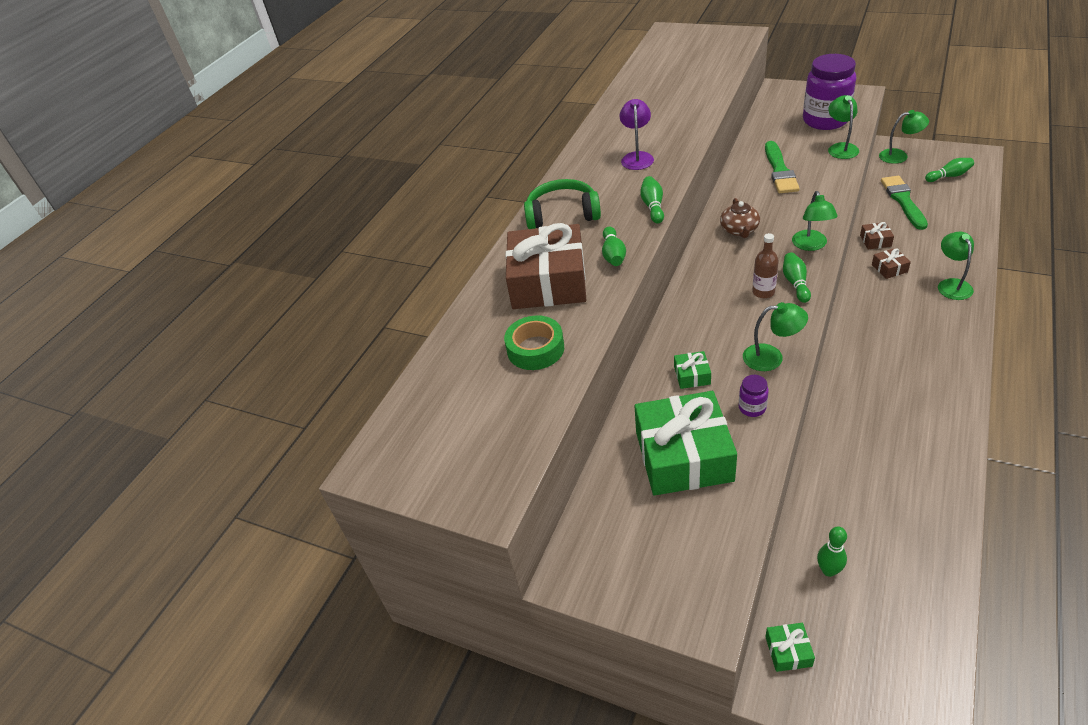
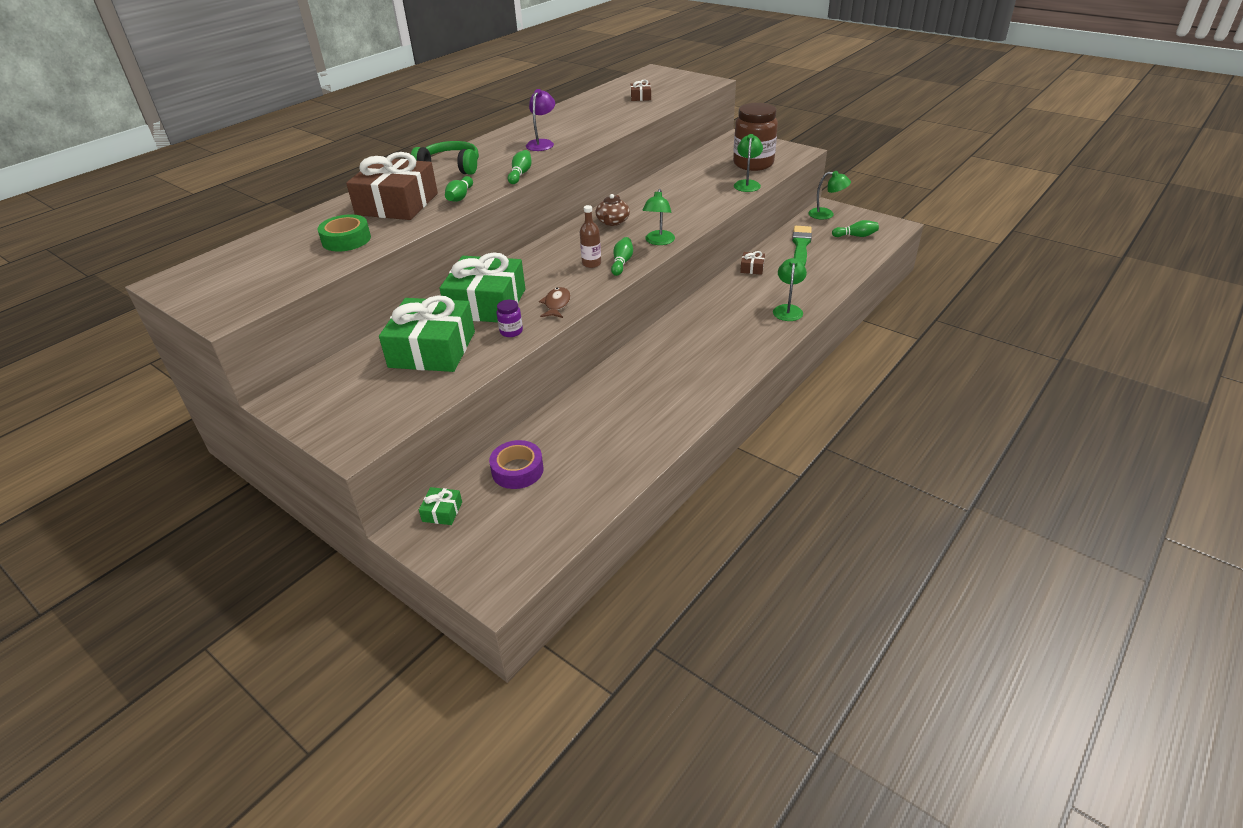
camera: 10 degrees right, 5 degrees down
green gift [674,351,711,389] -> green gift [440,252,525,322], size x2.41
green lamp [743,302,808,371] -> brown fish [539,287,571,318]
green brush [765,141,800,193] -> none
purple jar [803,54,856,130] -> brown jar [733,103,778,171]
green bowling pin [817,526,847,577] -> purple tape [489,440,544,489]
brown gift [872,248,911,279] -> brown gift moved to [631,79,651,101]

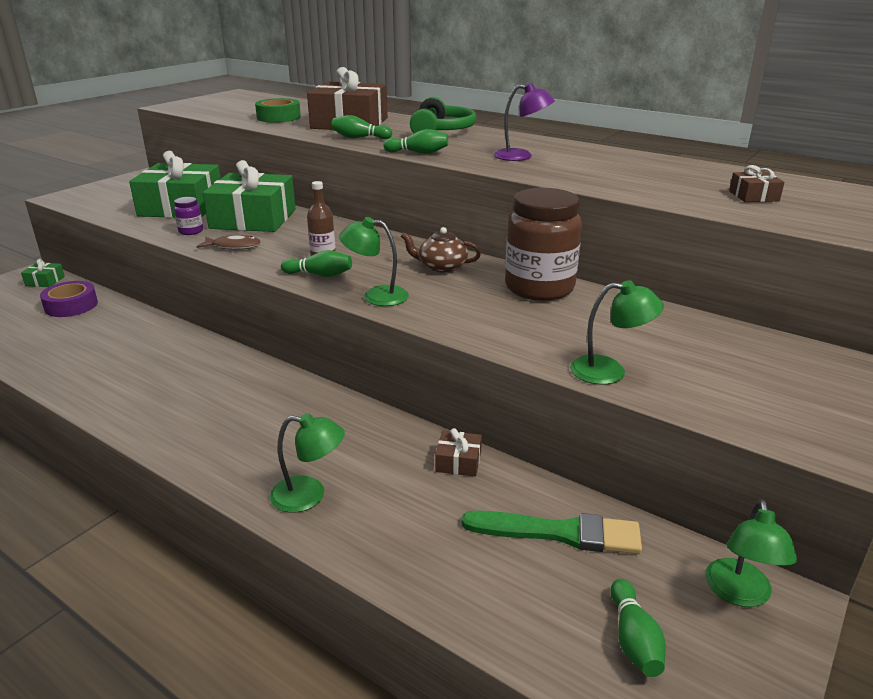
camera: 85 degrees right, 10 degrees down
brown jar [733,103,778,171] -> brown jar moved to [505,188,582,301]

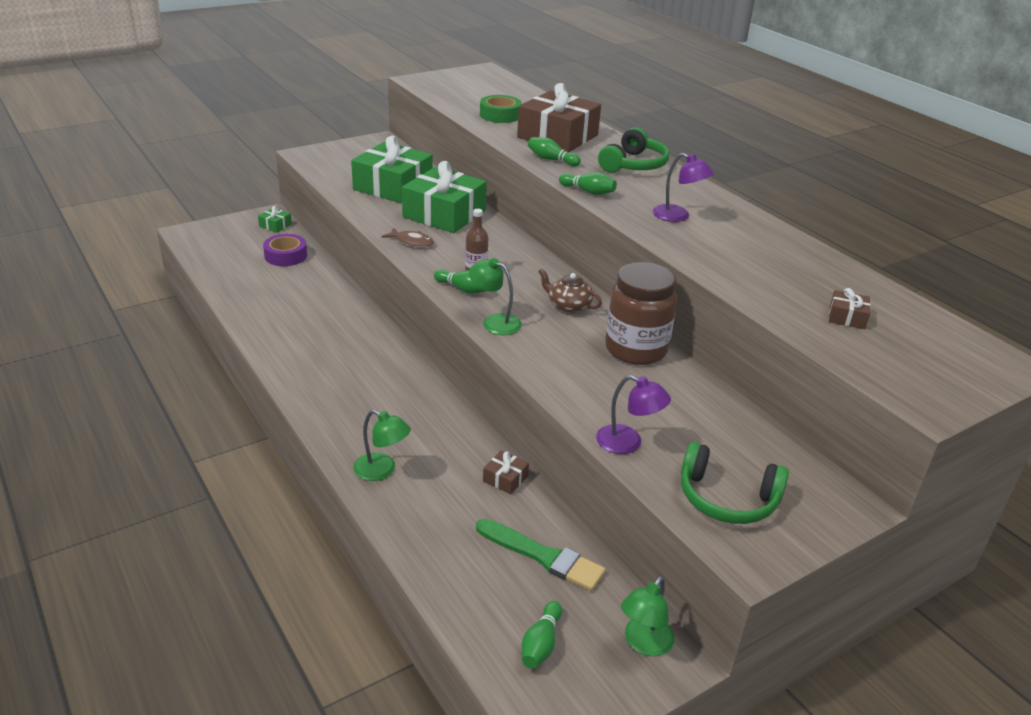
camera: 20 degrees right, 5 degrees up
purple jar [174,197,203,235] -> none
green lamp [570,280,664,385] -> purple lamp [596,375,671,454]
none -> green headphones [681,442,789,524]

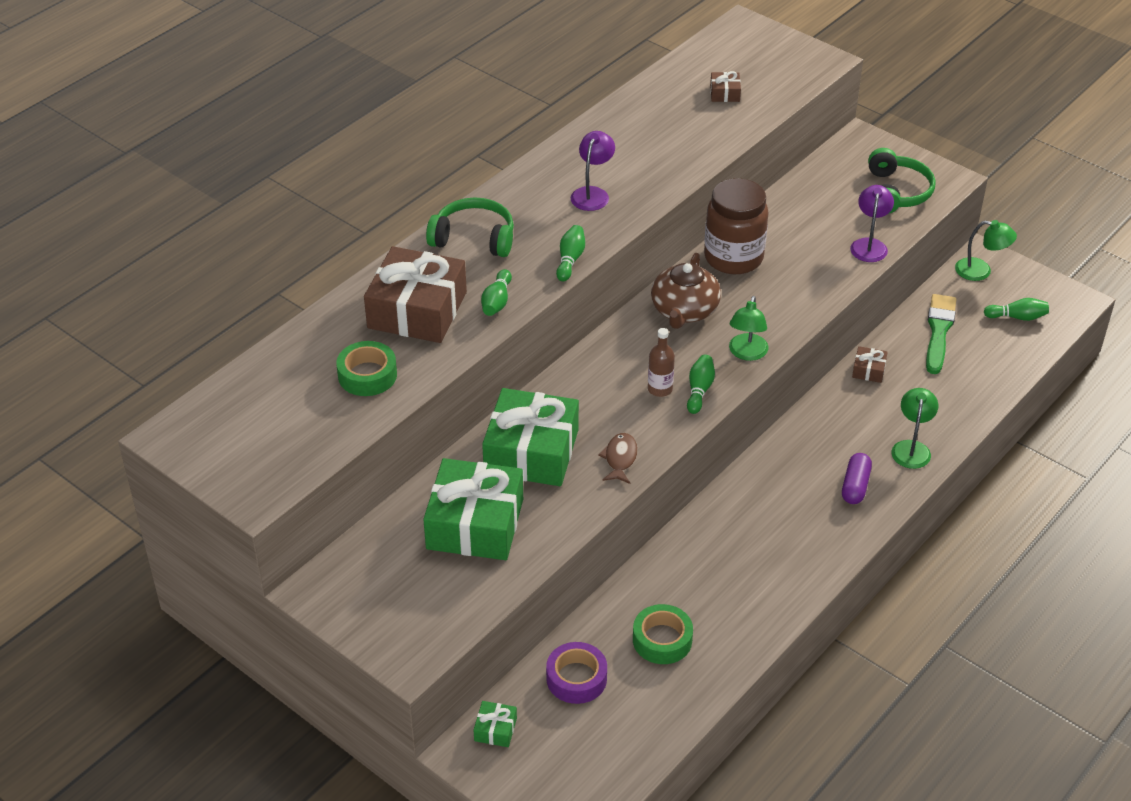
camera: 105 degrees left, 10 degrees up
brown teapot [538,268,602,313] -> brown teapot [651,253,721,329], size x1.51
none -> green tape [633,604,693,664]
none -> purple capsule [842,453,872,504]

